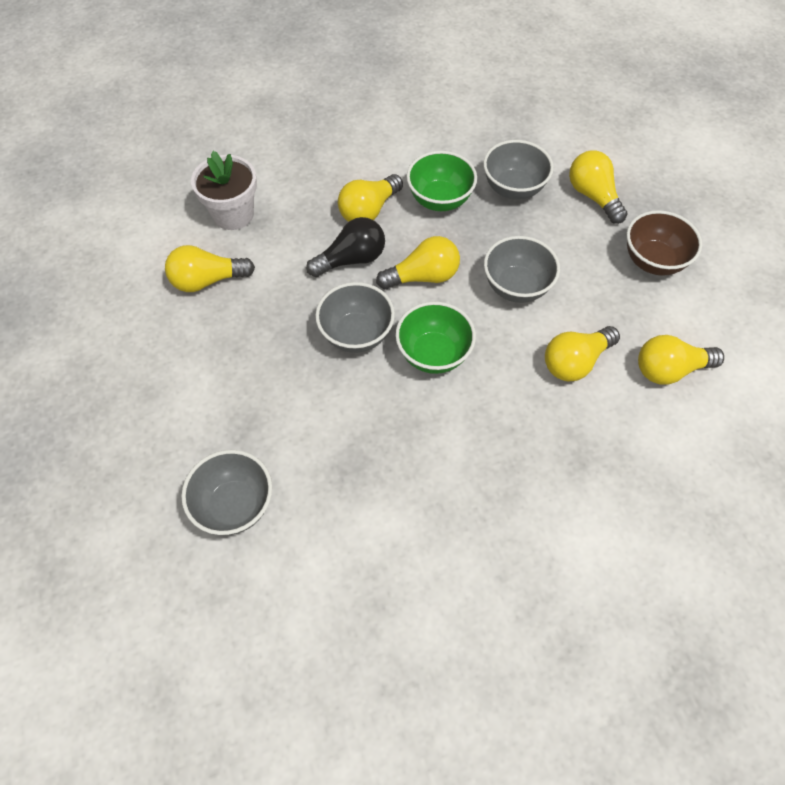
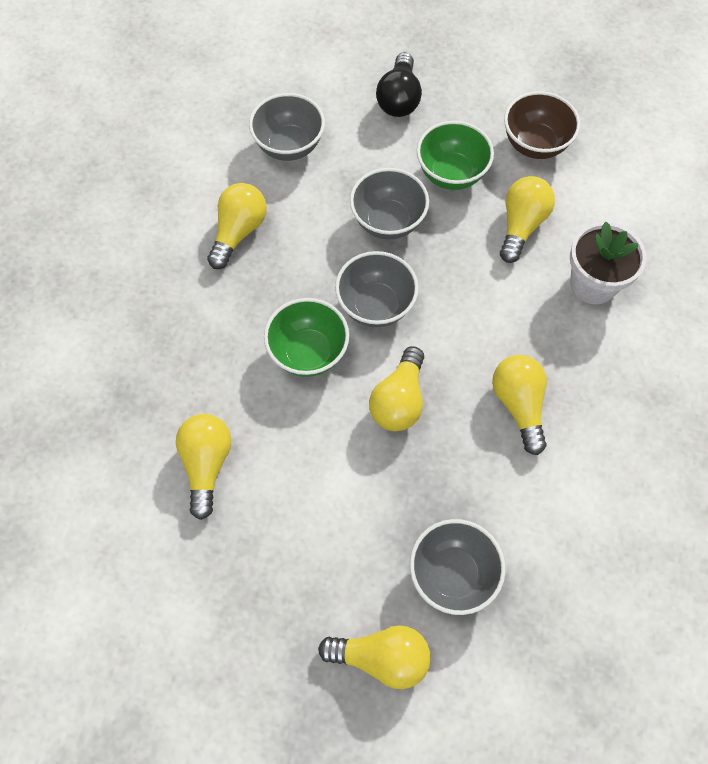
camera: 125 degrees right, 5 degrees up
black light bulb [306,217,385,277] -> black light bulb moved to [376,52,422,117]
green bowl [407,151,477,211] -> green bowl moved to [417,121,494,190]
grey bowl [484,236,560,303] -> grey bowl moved to [350,168,429,239]
brown bowl [627,210,702,276] -> brown bowl moved to [504,91,580,159]
yellow light bulb [638,335,724,385] -> yellow light bulb moved to [207,183,267,269]

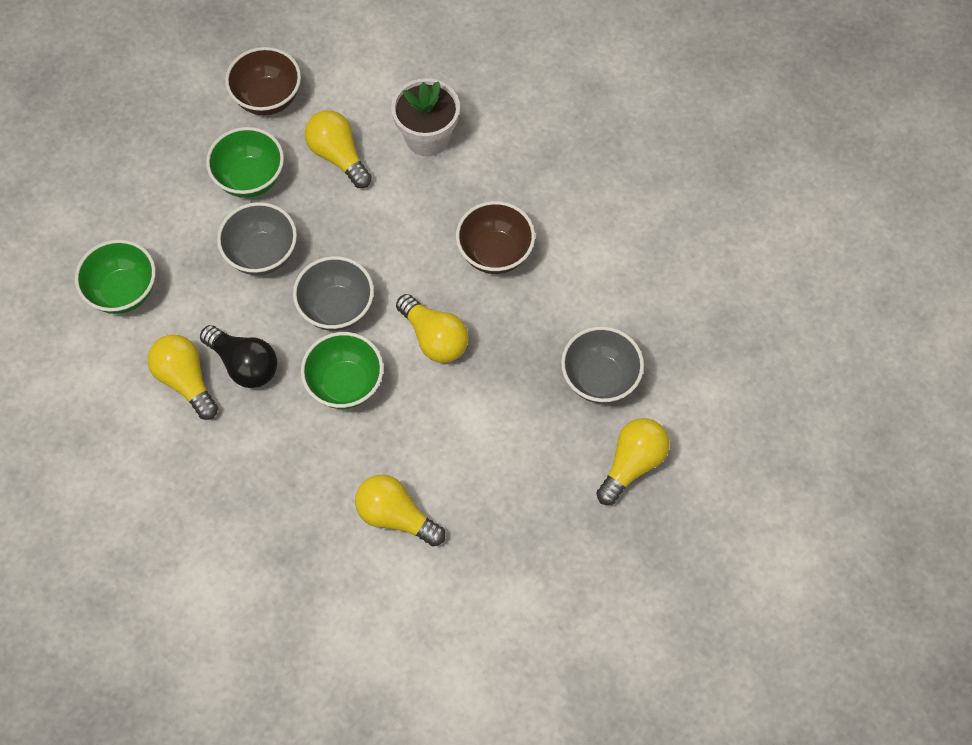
camera: 60 degrees left, 0 degrees up
grey bowl [249,93,325,161] -> green bowl [75,239,156,314]
black light bulb [376,52,422,117] -> black light bulb moved to [200,325,277,388]
yellow light bulb [492,355,547,455] -> brown bowl [456,201,535,274]

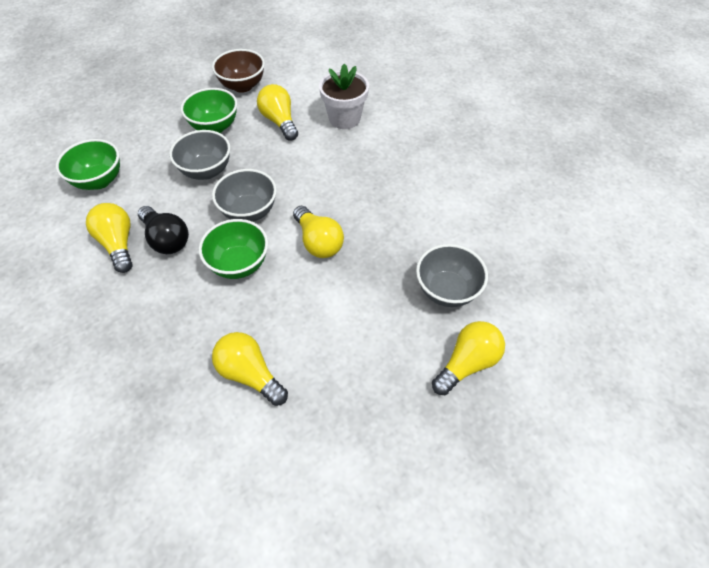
camera: 10 degrees right, 10 degrees down
brown bowl [456,201,535,274] -> none

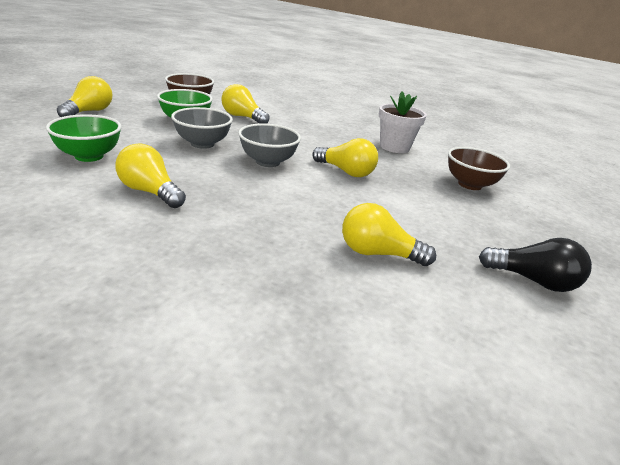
camera: 30 degrees left, 25 degrees down
black light bulb [138,206,189,254] -> black light bulb moved to [479,238,592,292]
green bowl [199,219,268,279] -> none
white flower pot [319,64,369,129] -> white flower pot moved to [379,91,427,153]
grey bowl [416,244,488,307] -> brown bowl [448,147,510,190]
yellow light bulb [432,321,505,395] -> yellow light bulb moved to [57,76,112,117]

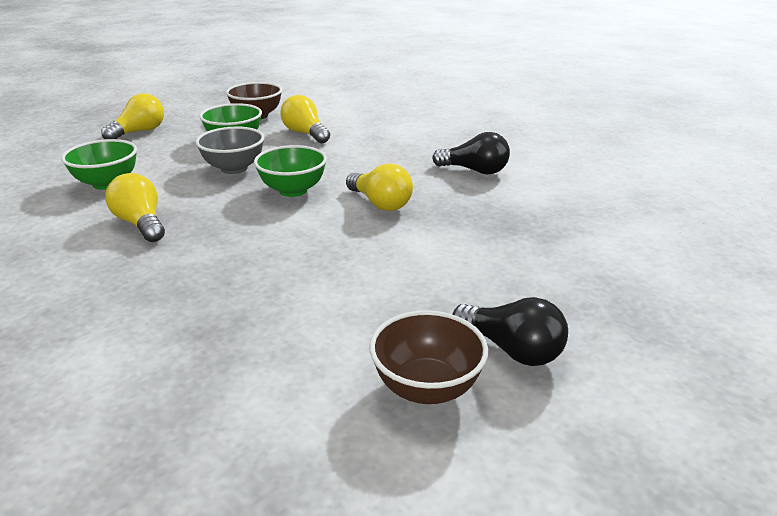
camera: 20 degrees right, 0 degrees up
grey bowl [238,123,301,167] -> green bowl [254,145,327,197]
yellow light bulb [342,203,436,266] -> none
white flower pot [379,91,427,153] -> black light bulb [432,132,510,175]
brown bowl [448,147,510,190] -> brown bowl moved to [370,310,488,404]

